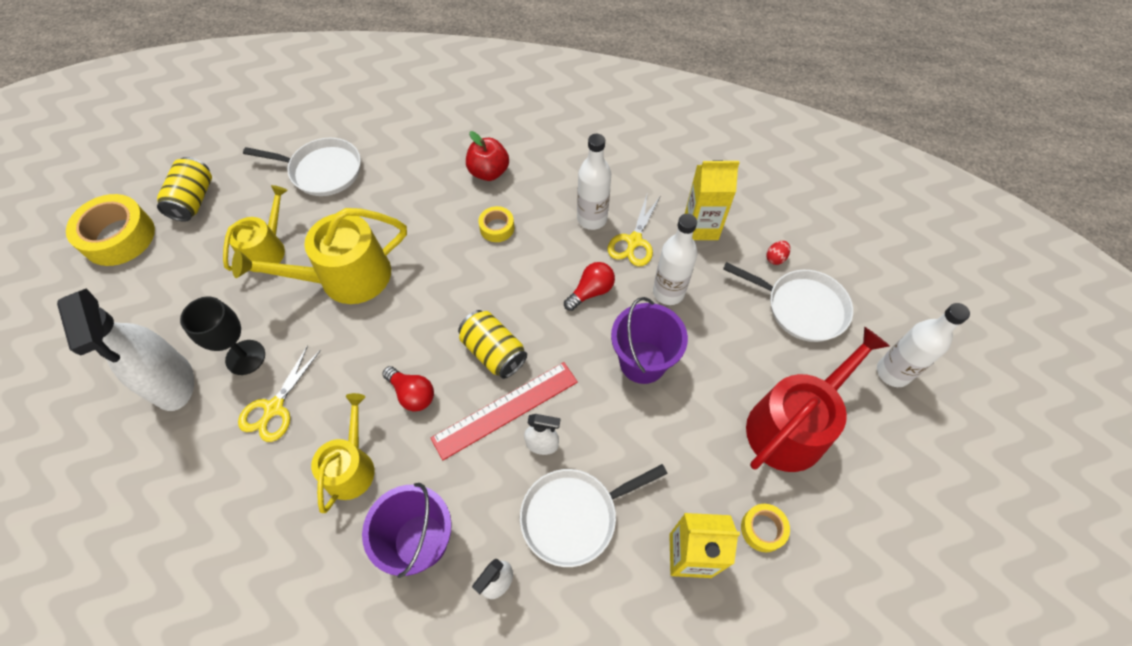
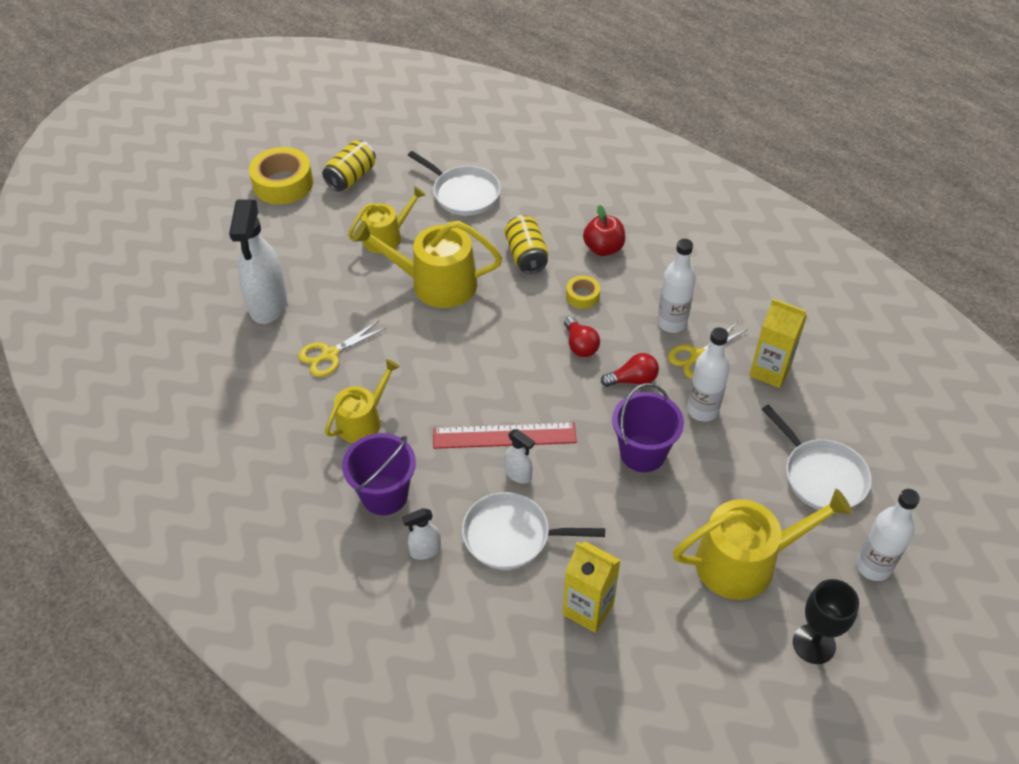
camera: 30 degrees right, 10 degrees down
black goblet [180,296,265,375] -> black goblet moved to [793,579,859,664]
red light bulb [382,366,434,411] -> red light bulb moved to [564,316,600,357]
yellow can [458,310,527,379] -> yellow can moved to [505,215,548,274]
yellow tape [741,504,790,552] -> none
red watering can [746,327,889,472] -> yellow watering can [673,489,853,600]
red egg [766,241,790,265] -> none

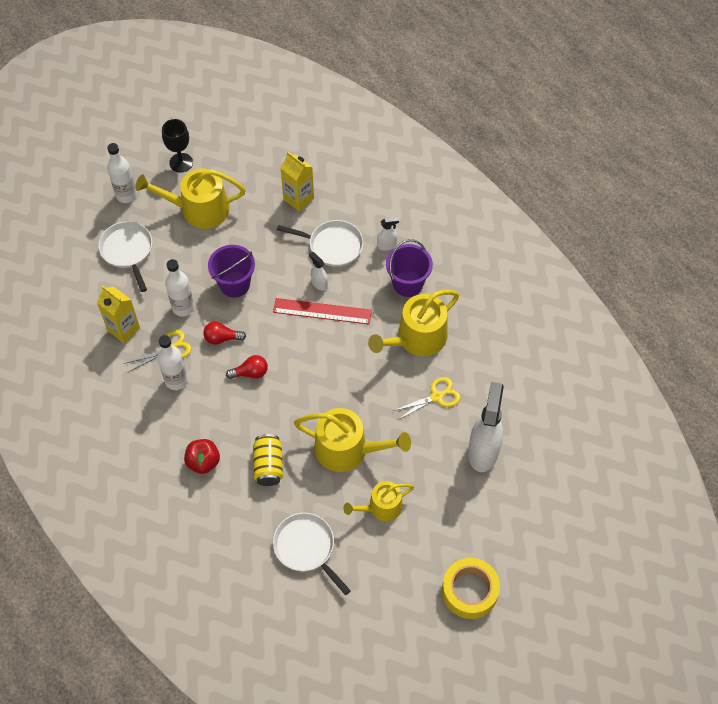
camera: 170 degrees left, 10 degrees up
yellow can [322,140,376,191] -> none
yellow watering can [325,359,400,443] -> yellow watering can [368,290,459,356], size x1.60
red light bulb [564,316,600,357] -> red light bulb turned 90 degrees clockwise [226,355,268,379]
yellow tape [566,276,600,309] -> none

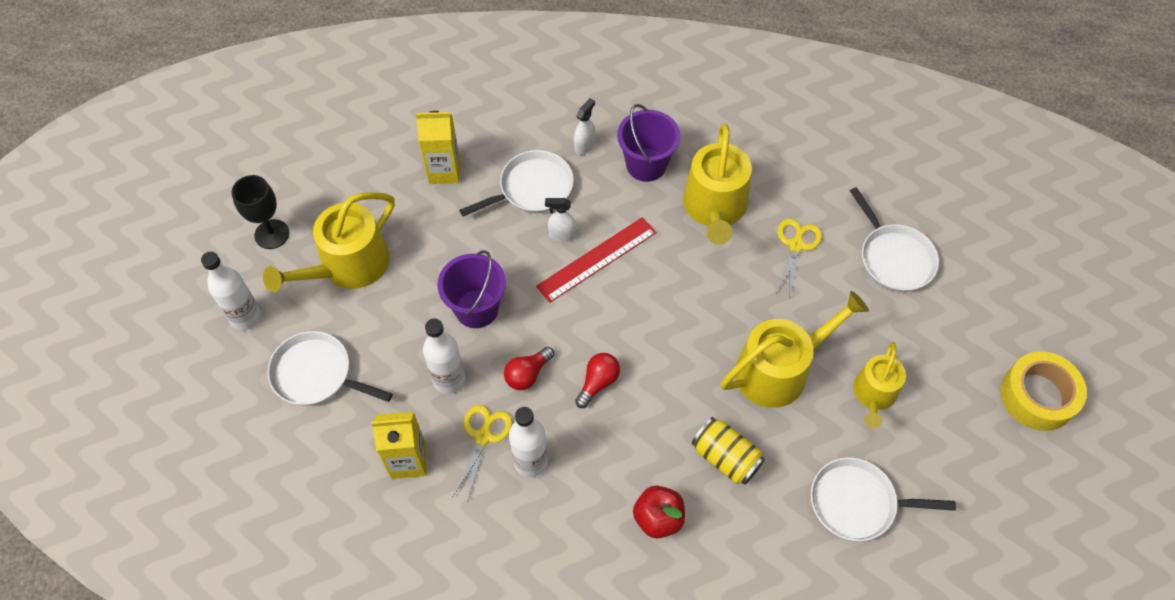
camera: 45 degrees left, 0 degrees up
white spray bottle [468,382,504,472] -> white pan [850,187,939,292]

